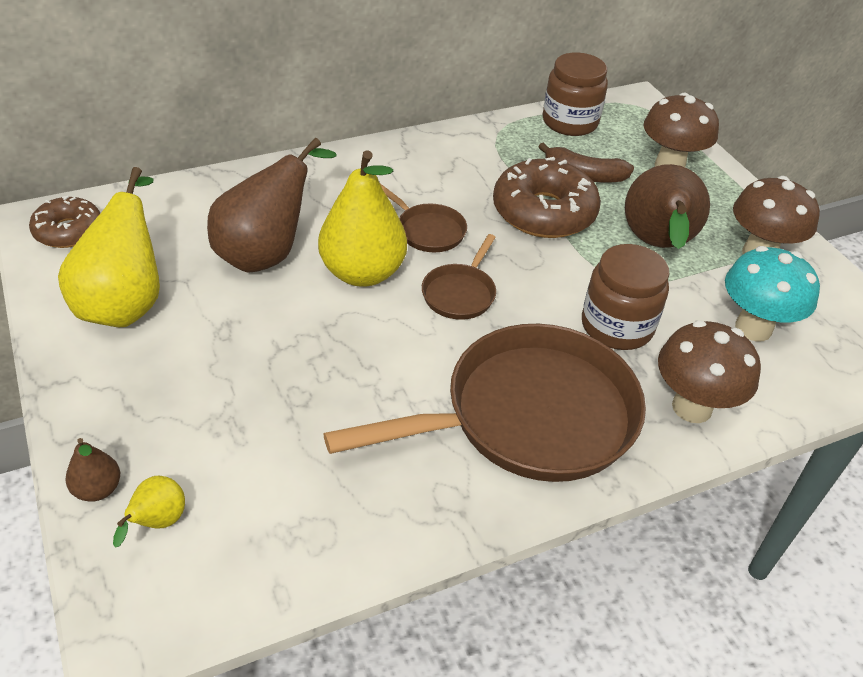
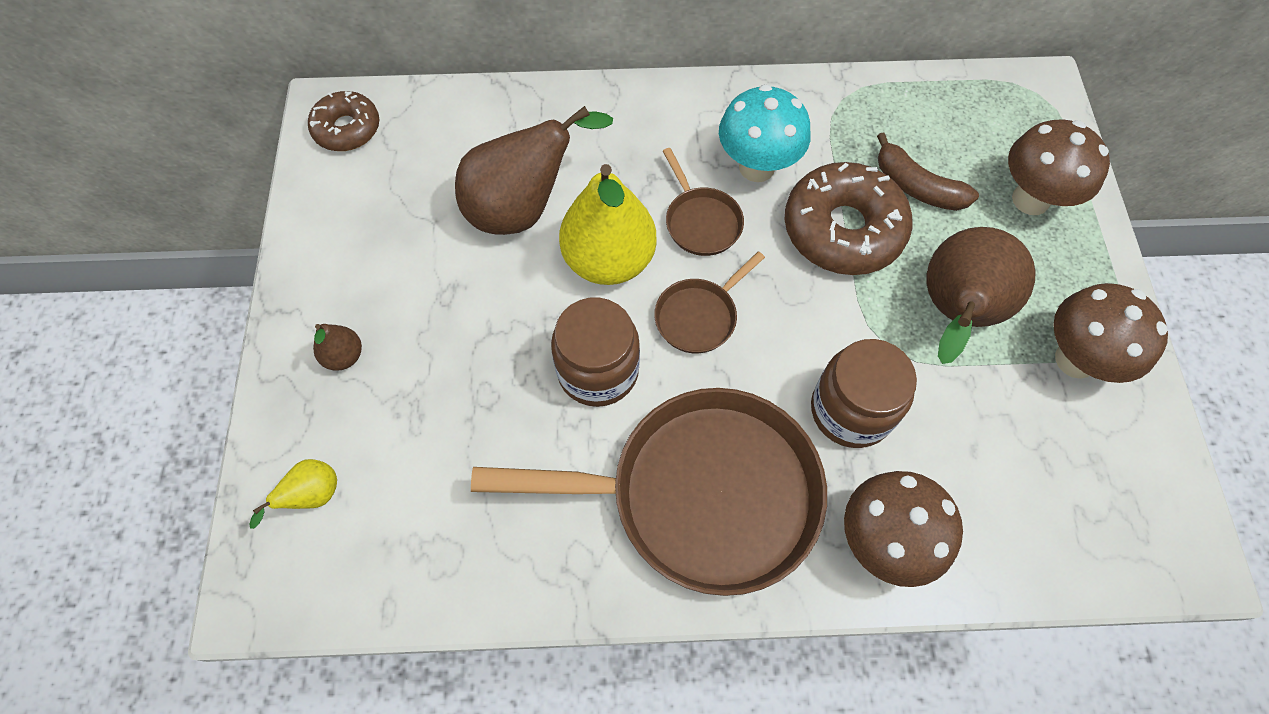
camera: 25 degrees right, 20 degrees up
yellow pear [58,167,160,327] -> none
brown pear [65,438,120,502] -> brown pear moved to [313,324,362,371]
brown jar [543,53,608,136] -> brown jar moved to [551,297,640,407]
turquoise mushroom [725,246,820,341] -> turquoise mushroom moved to [719,84,811,182]

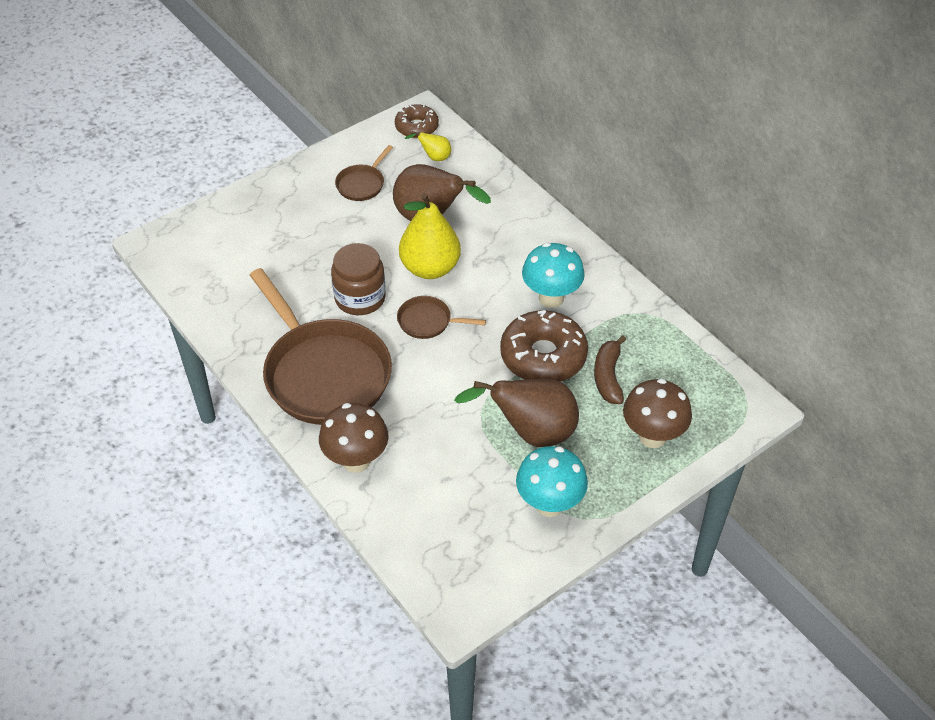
camera: 55 degrees right, 15 degrees down
yellow pear [249,459,337,529] -> yellow pear moved to [405,131,451,161]
brown pear [313,324,362,371] -> none
brown pan [663,148,744,256] -> brown pan moved to [335,145,393,201]
brown jar [811,339,917,448] -> none
brown mushroom [1053,283,1168,383] -> turquoise mushroom [516,446,588,517]

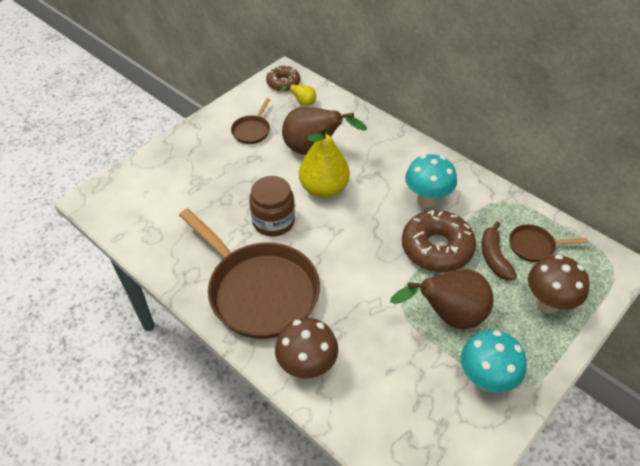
camera: 10 degrees left, 0 degrees up
brown pan [397,296,486,339] -> brown pan moved to [509,224,588,262]

